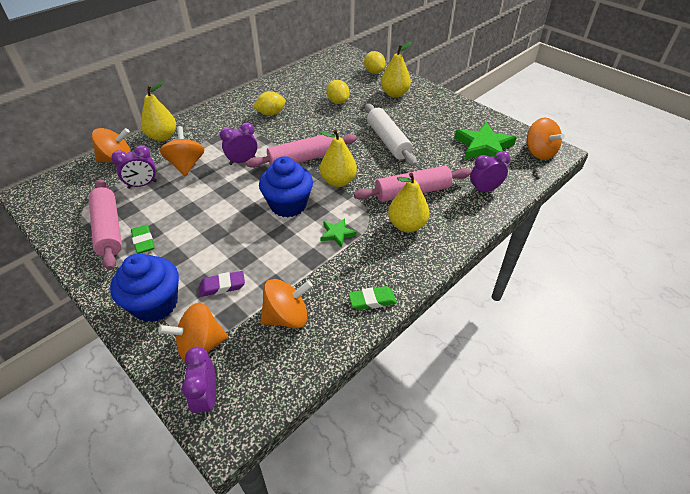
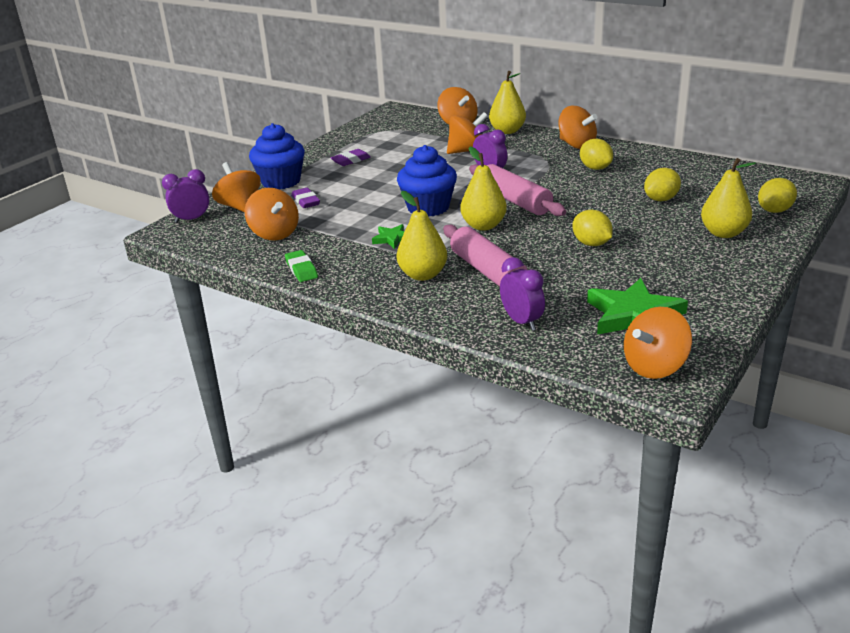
camera: 80 degrees right, 15 degrees down
pink rolling pin [89,179,122,270] -> none
purple clock [111,145,157,189] -> none
green eraser [131,225,154,253] -> purple eraser [331,149,371,166]
white rolling pin [365,104,417,166] -> yellow lemon [573,210,613,246]
none -> orange spinning top [559,106,597,149]

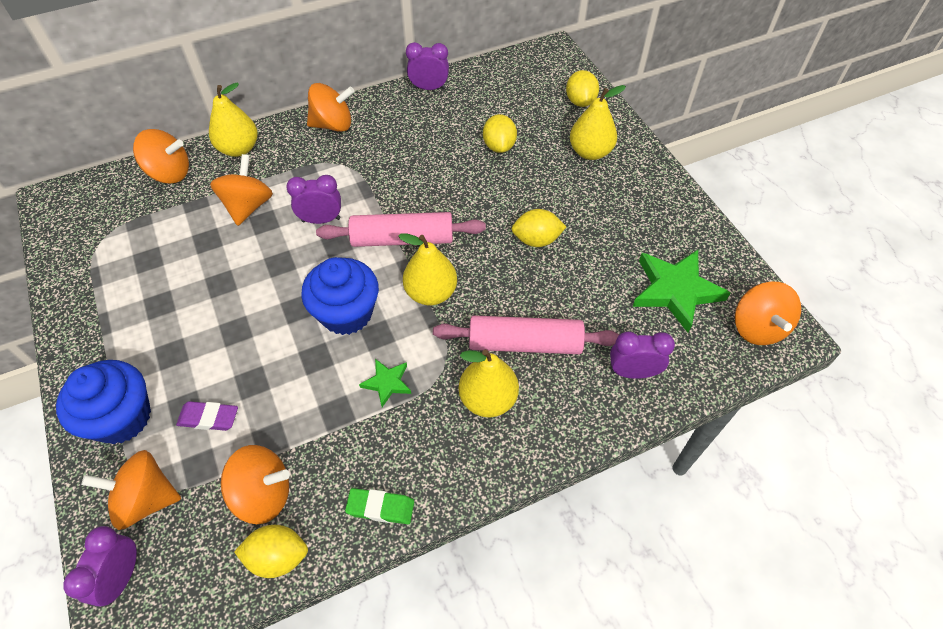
camera: 60 degrees left, 25 degrees up
purple eraser [331,149,371,166] -> none
yellow lemon [580,139,613,170] -> yellow lemon moved to [234,525,308,578]
none -> purple clock [406,42,449,90]

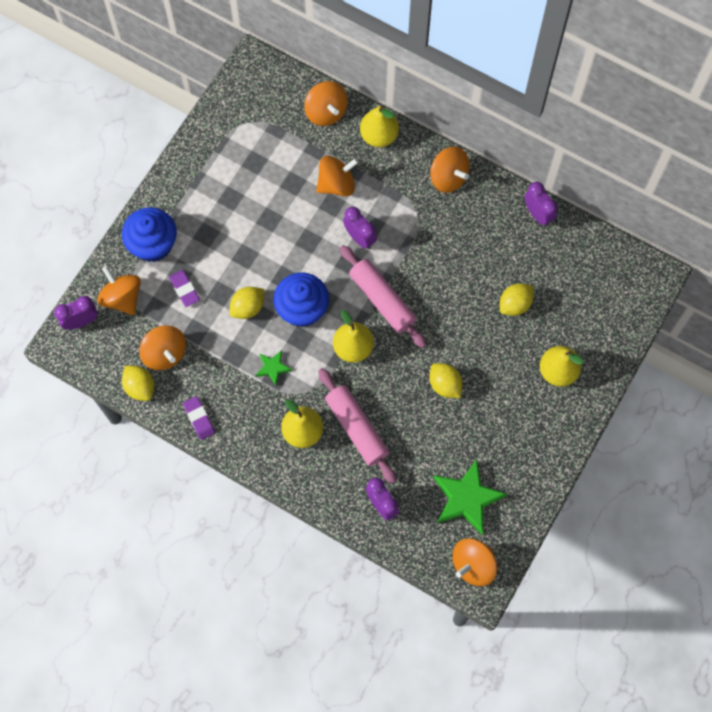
camera: 55 degrees right, 15 degrees up
green eraser [345,488,414,524] -> purple eraser [183,396,215,440]
yellow lemon [566,70,599,107] -> yellow lemon moved to [229,287,264,319]

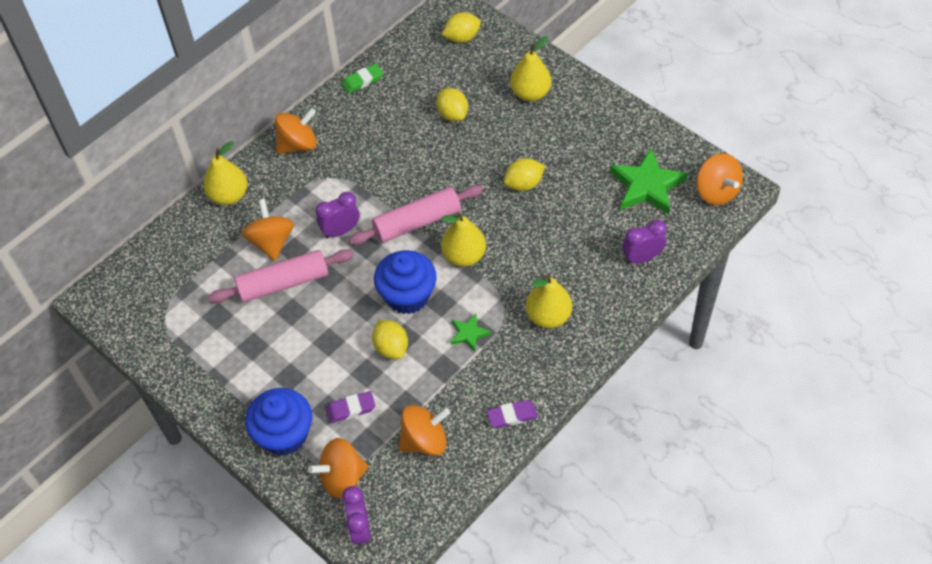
camera: 75 degrees left, 15 degrees down
yellow lemon [122,365,154,401] -> yellow lemon moved to [442,12,481,43]
orange spinning top [304,81,348,126] -> none
pink rolling pin [318,368,396,484] -> pink rolling pin moved to [208,249,354,303]
purple clock [525,182,558,226] -> green eraser [342,64,383,94]

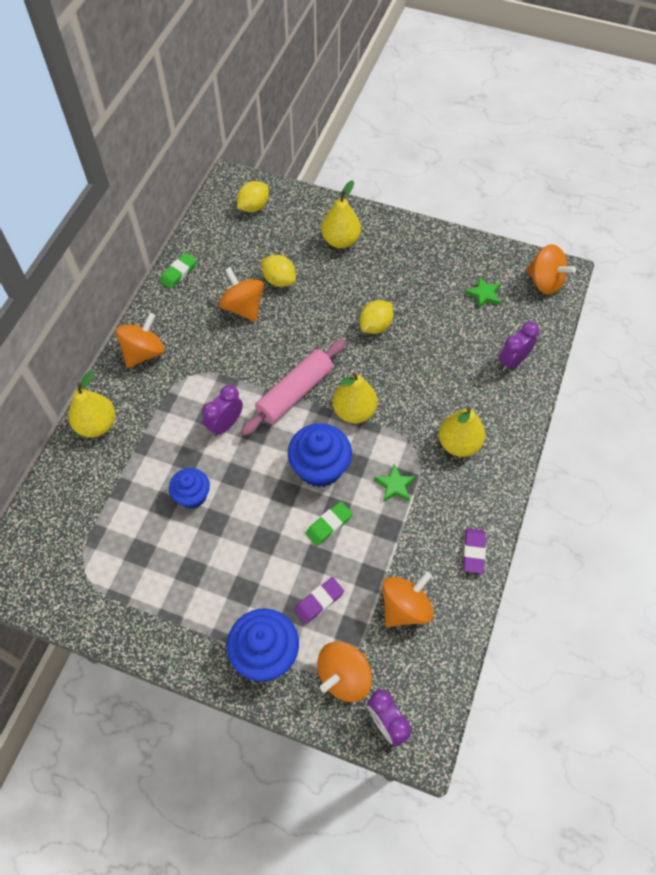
camera: 25 degrees left, 5 degrees up
pink rolling pin [208,249,354,303] -> blue cupcake [169,468,210,509]
orange spinning top [242,199,294,261] -> orange spinning top moved to [219,267,264,322]
yellow lemon [372,320,408,359] -> green eraser [306,501,353,546]
purple eraser [487,400,538,428] -> purple eraser turned 45 degrees counterclockwise [463,528,486,574]
green star [610,148,688,215] -> green star [465,277,501,309], size x0.51

